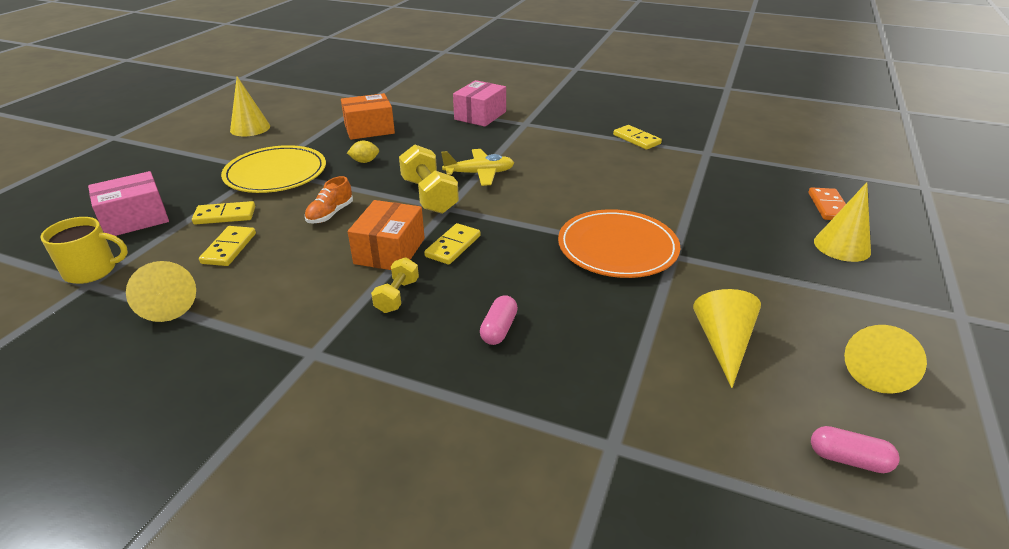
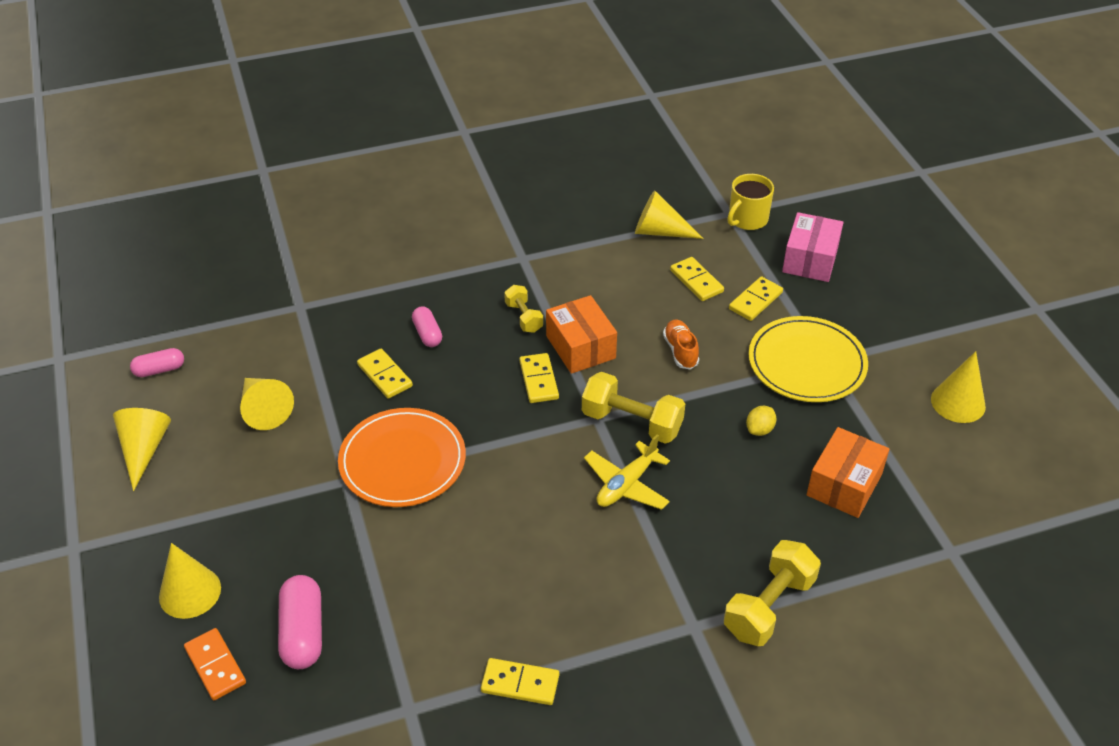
camera: 140 degrees right, 10 degrees up
pink box [453,80,506,127] -> yellow dumbbell [724,540,821,646]
none -> pink capsule [278,575,322,669]
none -> yellow domino [357,349,413,399]

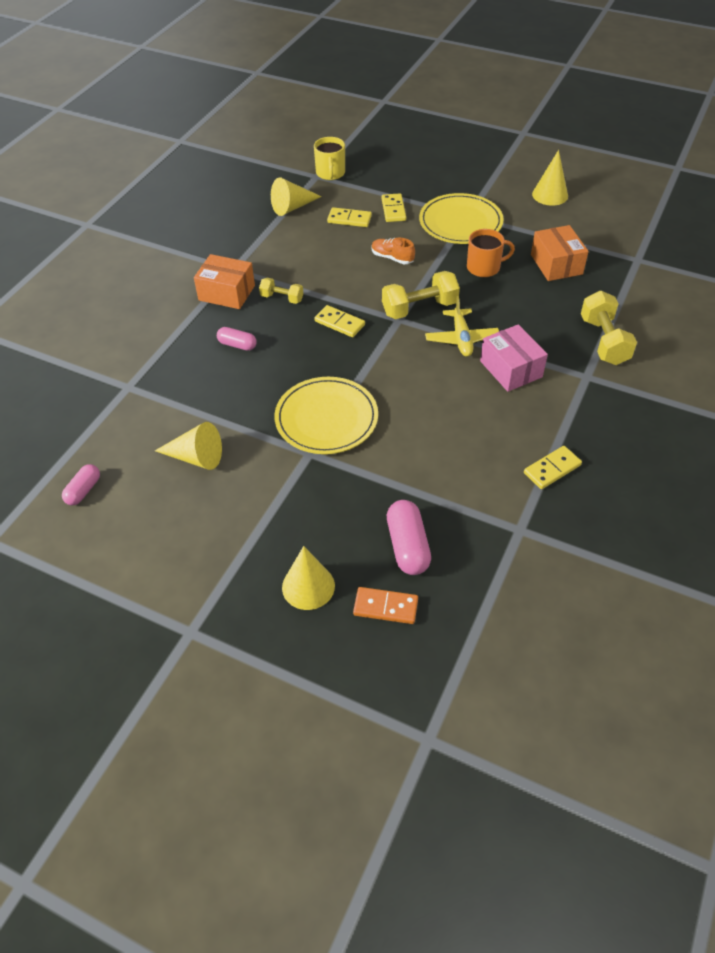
camera: 45 degrees left, 5 degrees up
yellow cone [113,408,171,491] -> none
pink capsule [278,575,322,669] -> pink capsule turned 45 degrees clockwise [387,500,431,575]
orange plate [338,408,466,507] -> yellow plate [275,377,378,454]
yellow domino [357,349,413,399] -> none
orange box [546,295,617,374] -> orange box moved to [194,254,255,309]
yellow lemon [746,406,776,436] -> orange mug [467,229,515,277]
pink box [782,212,843,282] -> pink box moved to [480,324,548,392]

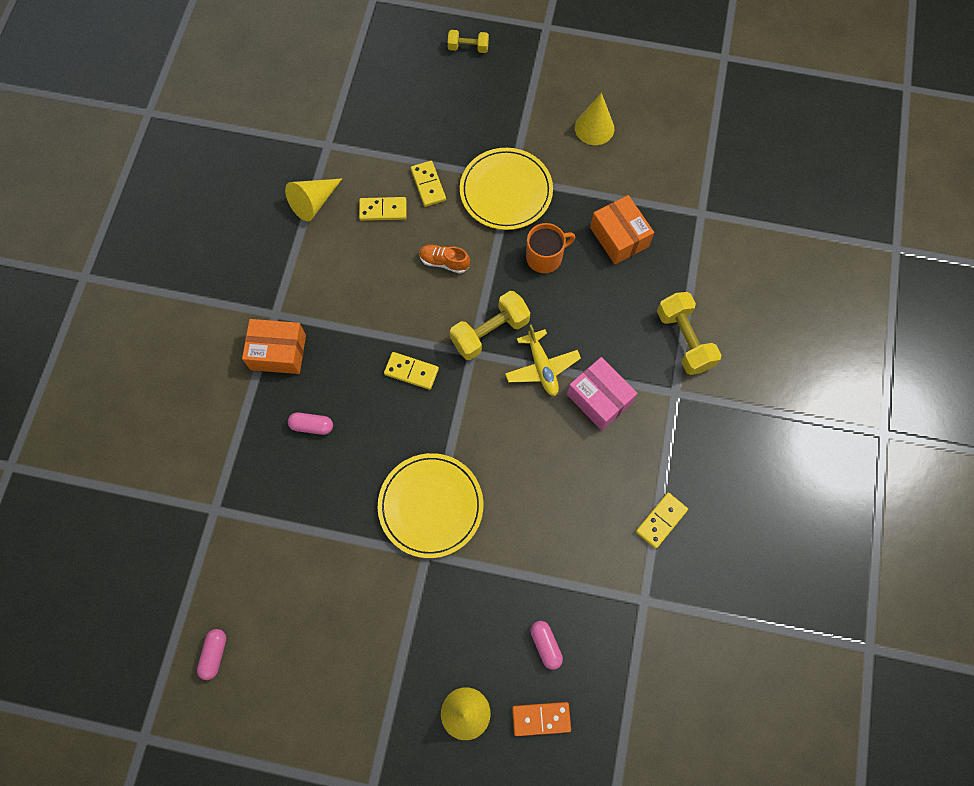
camera: 15 degrees left, 20 degrees up
yellow cone [155,422,222,470] -> none
yellow dumbbell [259,278,303,304] -> yellow dumbbell moved to [448,30,489,53]
yellow mug [314,137,345,180] -> none
pink capsule [387,500,431,575] -> pink capsule [531,621,563,670], size x0.62

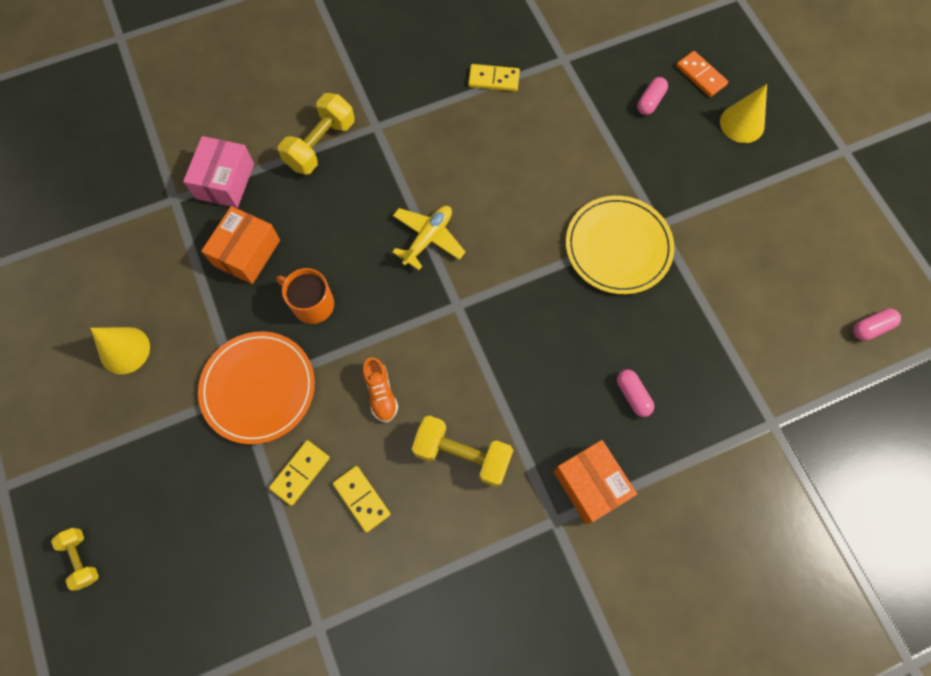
camera: 125 degrees left, 0 degrees up
yellow cone [285,179,342,221] -> none
yellow domino [384,352,439,390] -> none
yellow dumbbell [450,291,530,360] -> yellow dumbbell moved to [412,415,513,487]
yellow plate [460,148,553,230] -> orange plate [198,331,315,444]
pink box [567,357,638,430] -> pink box moved to [183,136,254,208]

